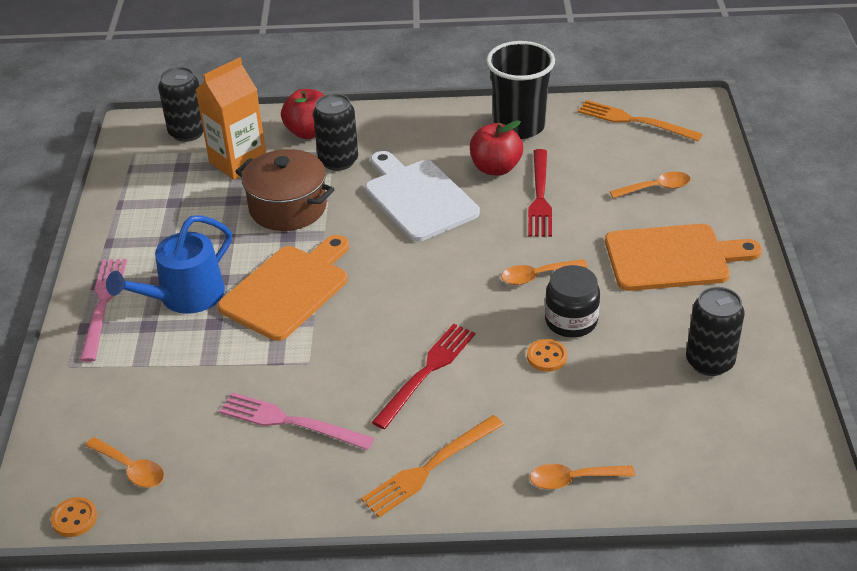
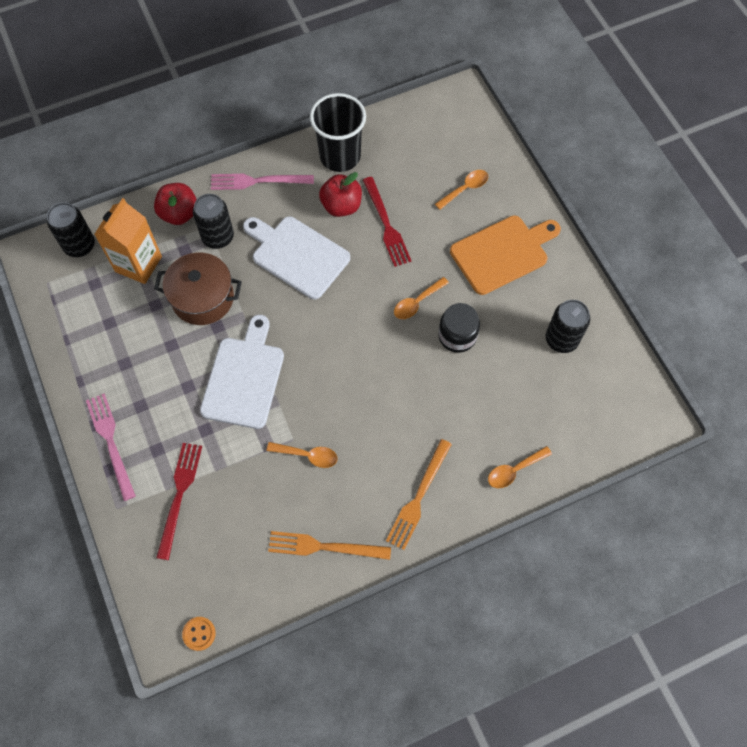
camera: 25 degrees left, 25 degrees up
orange spoon [85,437,164,488] -> orange spoon moved to [267,442,338,468]
blue watering can [106,215,232,314] -> none
orange cutting board [218,235,349,341] -> white cutting board [200,315,284,429]
pink fork [219,392,374,450] -> pink fork moved to [211,174,314,190]
red fork [372,324,475,429] -> red fork moved to [156,443,202,560]
orange button [527,339,567,372] -> none
orange fork [578,100,703,141] -> orange fork moved to [268,531,391,560]

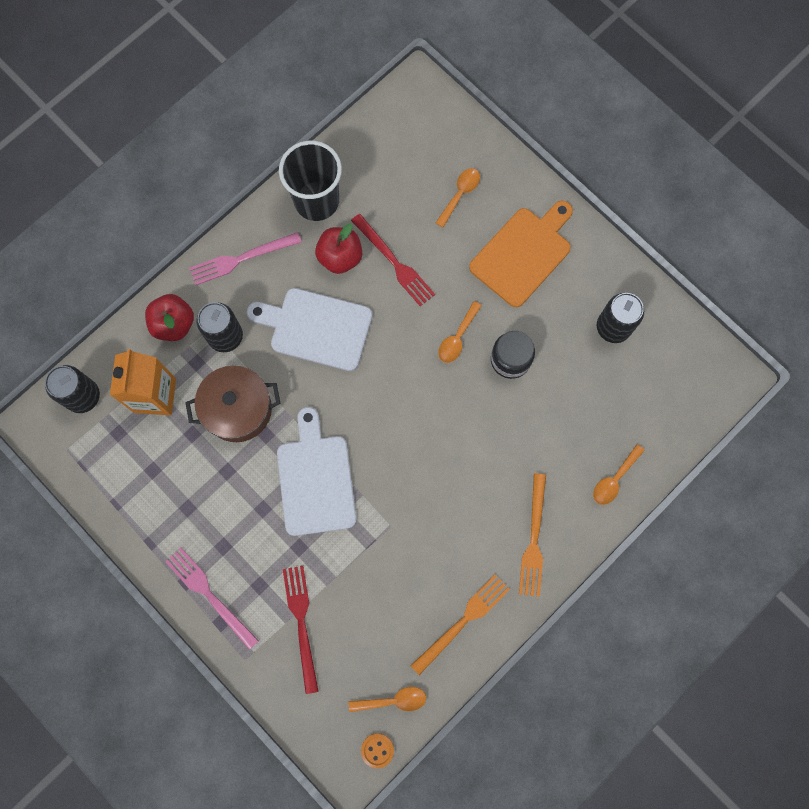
camera: 20 degrees left, 10 degrees up
orange spoon [267,442,338,468] -> orange spoon moved to [348,687,426,712]
orange fork [268,531,391,560] -> orange fork turned 150 degrees clockwise [410,575,510,675]

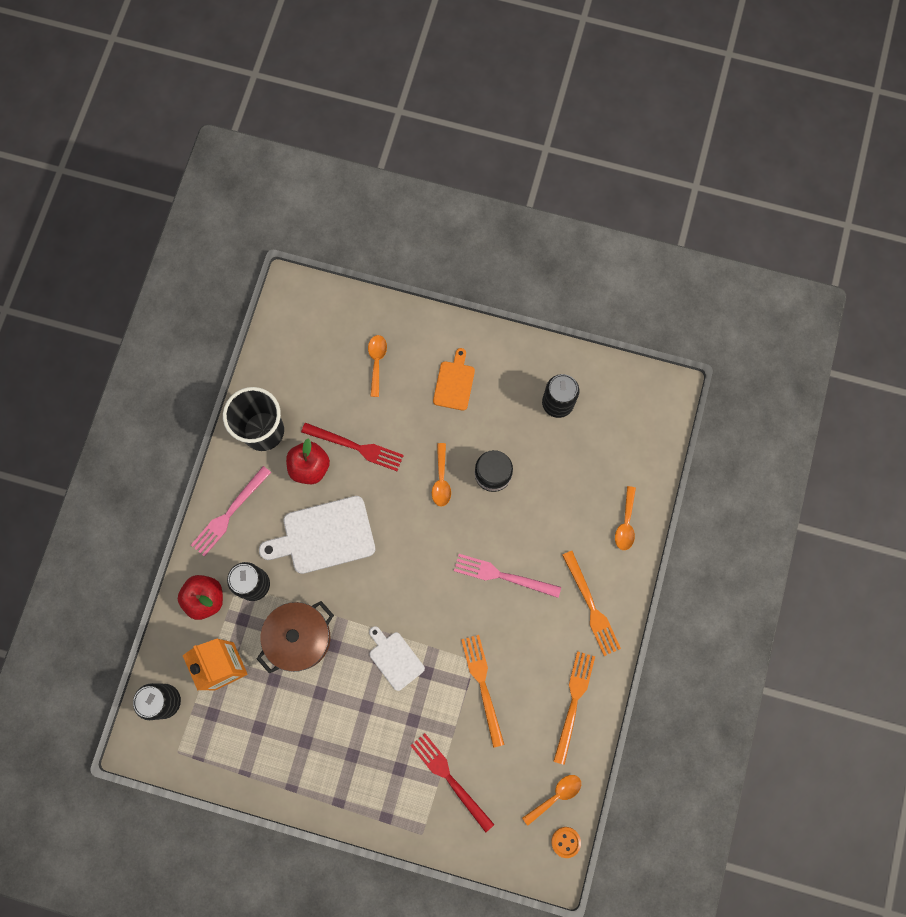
camera: 30 degrees left, 0 degrees up
pink fork [165,548,259,650] -> pink fork moved to [454,554,561,598]
white cutting board [277,407,357,536] -> white cutting board [369,626,425,691], size x0.58
orange cutting board [469,201,573,307] -> orange cutting board [433,348,475,411], size x0.58
none -> orange fork [461,635,505,748]

